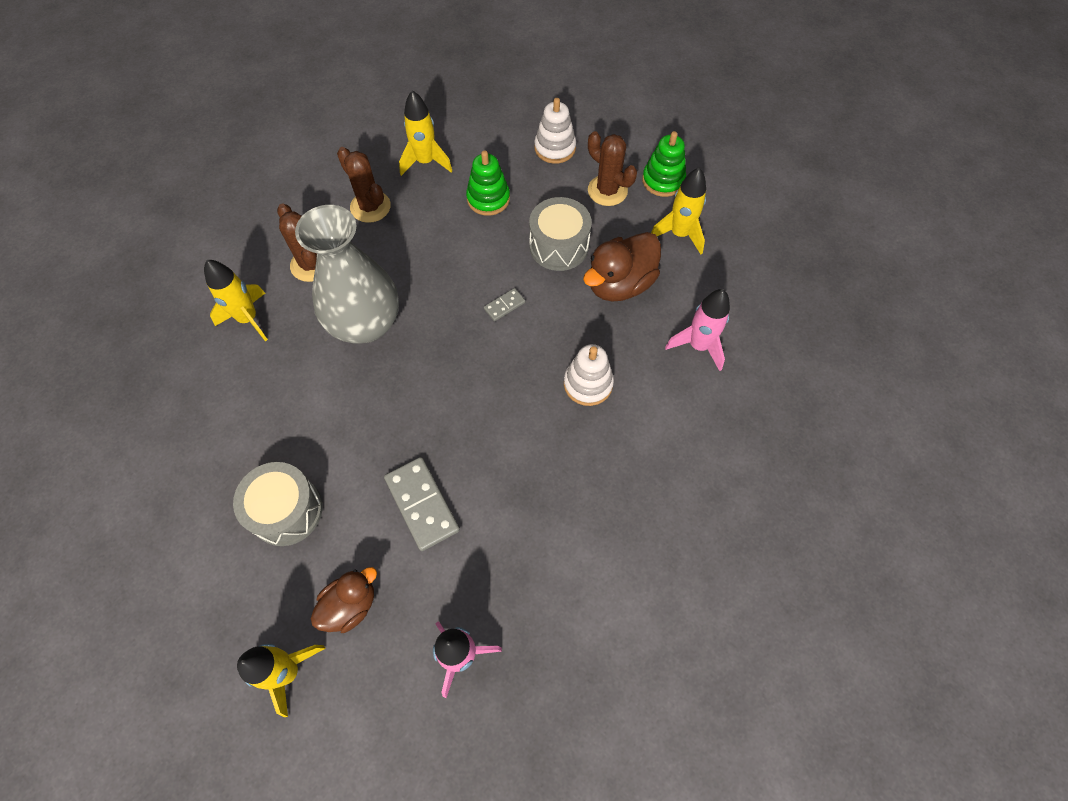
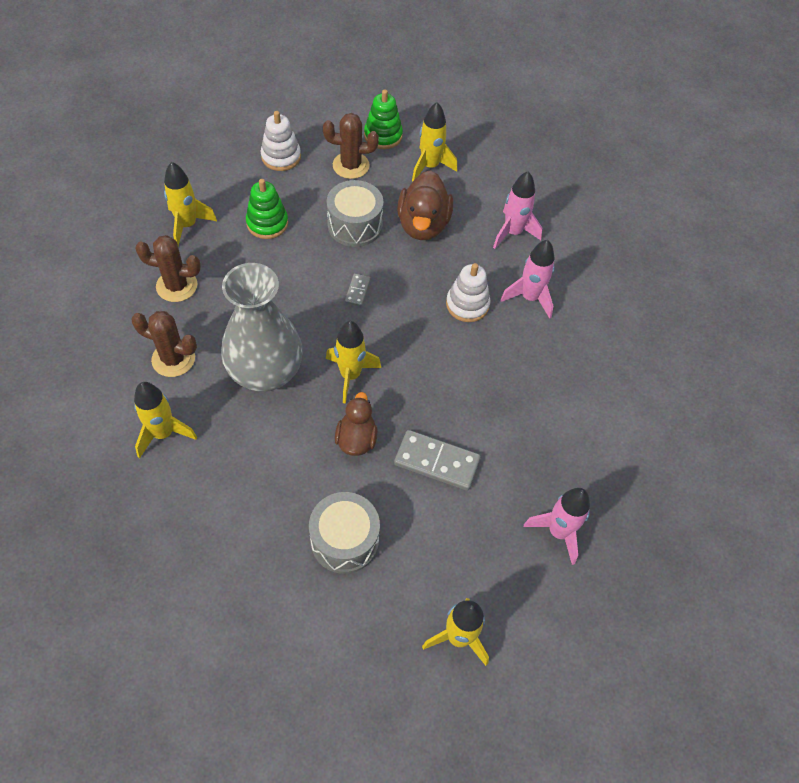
camera: 45 degrees left, 5 degrees down
brown duck [311,567,377,633] -> brown duck moved to [335,392,378,456]
none -> yellow rocket [326,321,381,404]
none -> pink rocket [500,239,555,318]

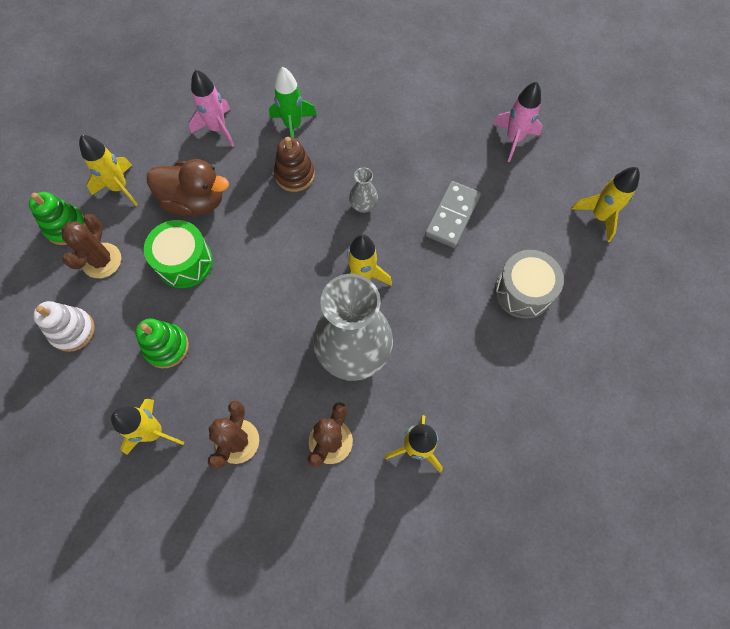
camera: 80 degrees left, 10 degrees up
grey drum [327,180,383,247] -> green drum [144,220,213,288]
brown duck [335,392,378,456] -> none
grey domino [345,273,371,307] -> none
white stacking toy [446,263,490,322] -> brown stacking toy [274,137,315,192]
pink rocket [500,239,555,318] -> green rocket [269,67,317,138]
none -> grey vase [349,167,378,213]

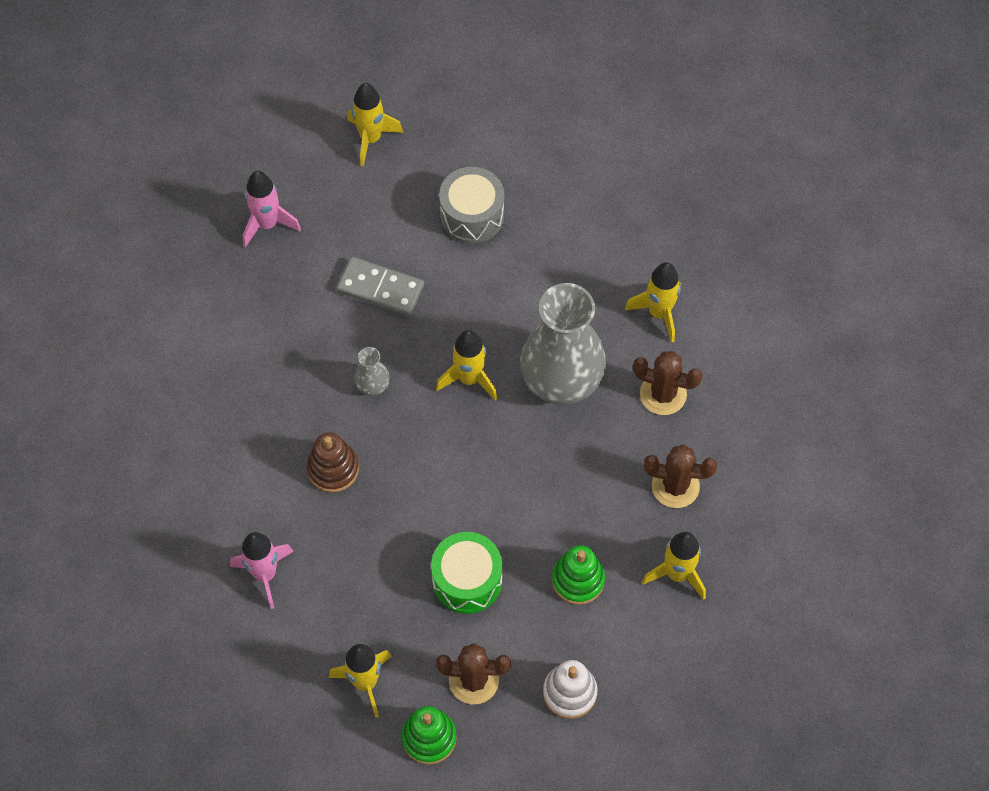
camera: 95 degrees left, 5 degrees down
brown duck [147,159,229,216] -> none
green rocket [269,67,317,138] -> none

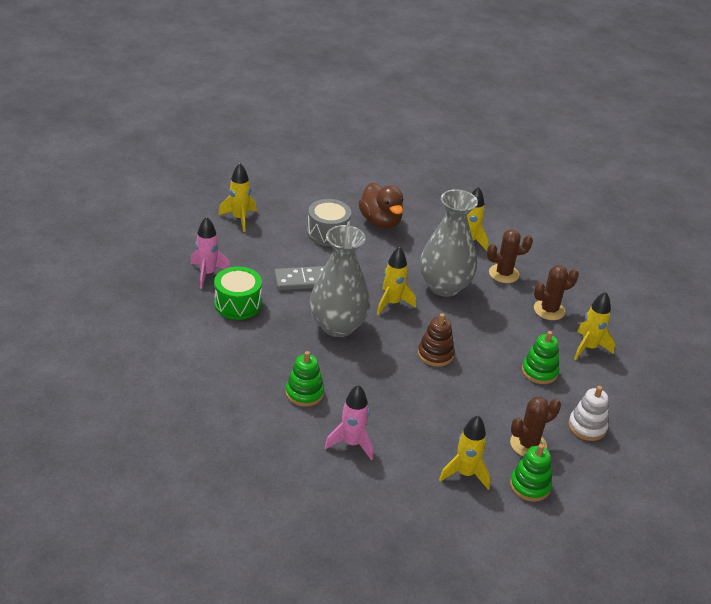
camera: 35 degrees left, 25 degrees down
brown stacking toy [307,432,359,492] -> brown stacking toy moved to [418,313,455,367]
grey vase [354,347,390,396] -> grey vase [310,225,370,337], size x2.40
green drum [431,532,502,614] -> green drum moved to [214,267,262,320]
none -> green stacking toy [286,351,324,407]
none -> brown duck [359,182,403,229]

